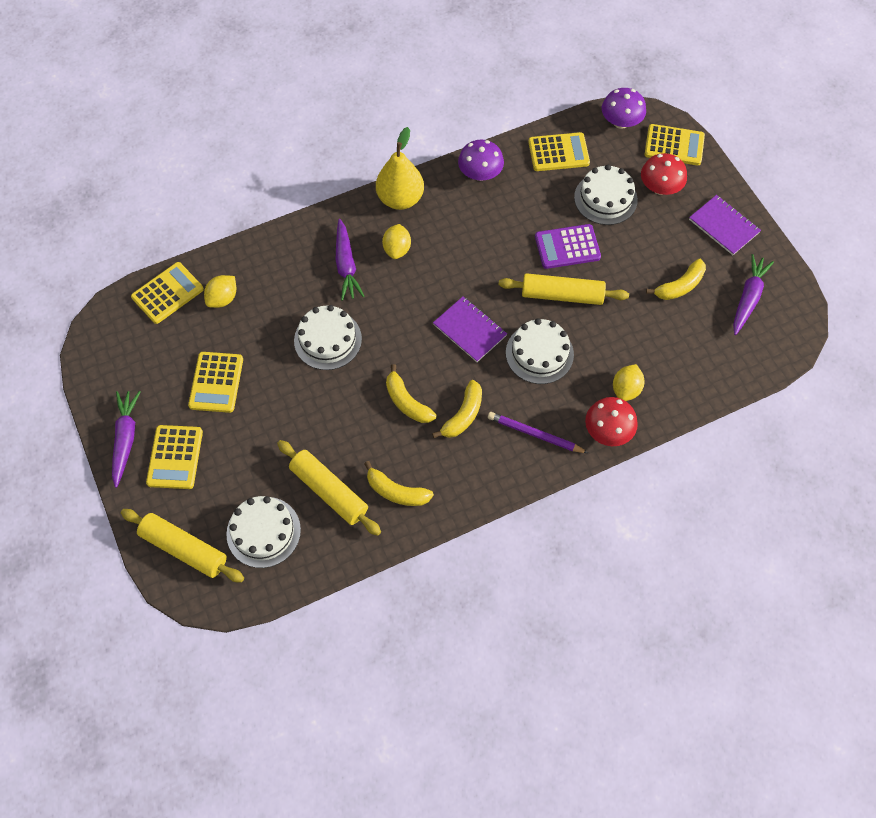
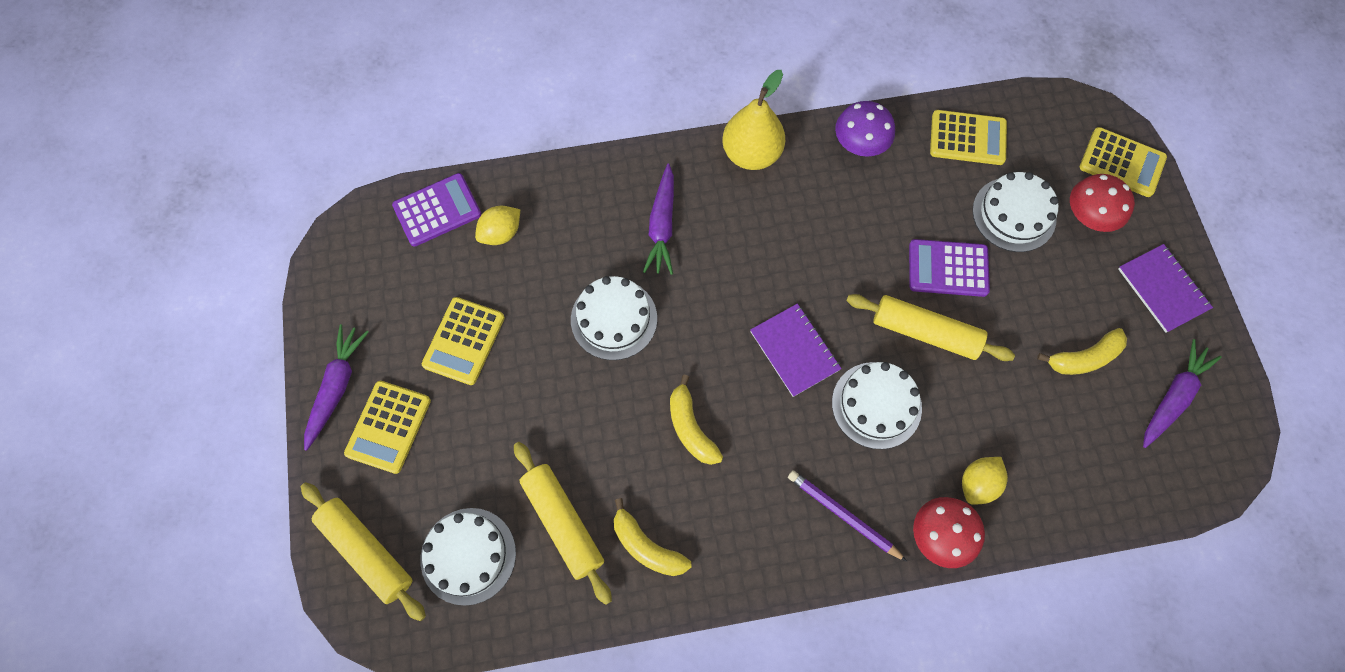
camera: 15 degrees right, 5 degrees up
yellow calculator [131,262,204,324] -> purple calculator [392,173,481,246]
yellow lemon [382,224,411,259] -> none
yellow banana [432,380,482,438] -> none
purple mushroom [602,88,646,129] -> none

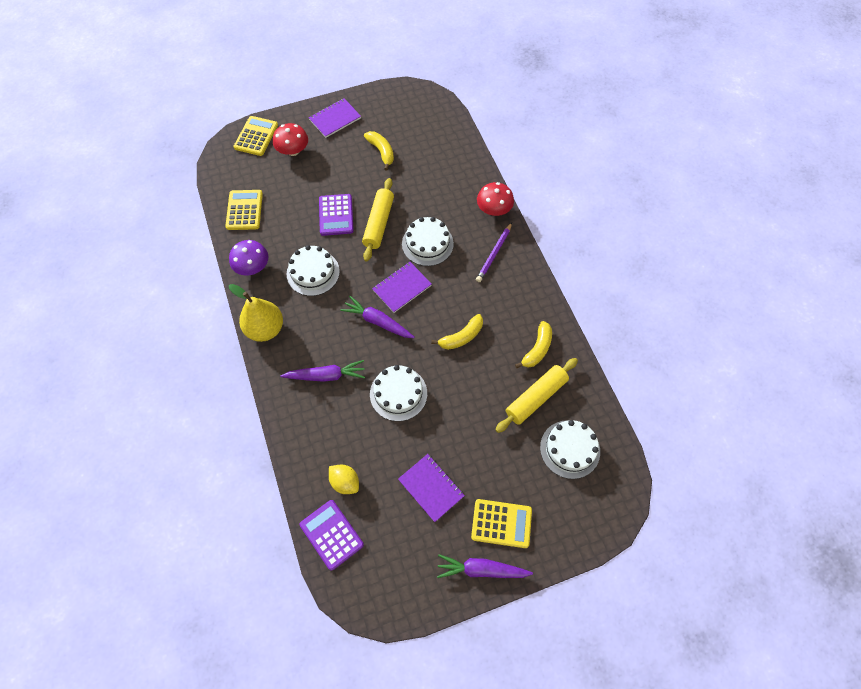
camera: 100 degrees left, 5 degrees down
yellow rolling pin [301,482,426,621] -> none
yellow calculator [422,297,505,385] -> purple notebook [398,454,465,522]
yellow lemon [962,457,1008,505] -> none
white cake [972,172,1059,252] -> white cake moved to [286,245,340,296]
purple carrot [1143,339,1222,448] -> purple carrot moved to [340,296,415,338]

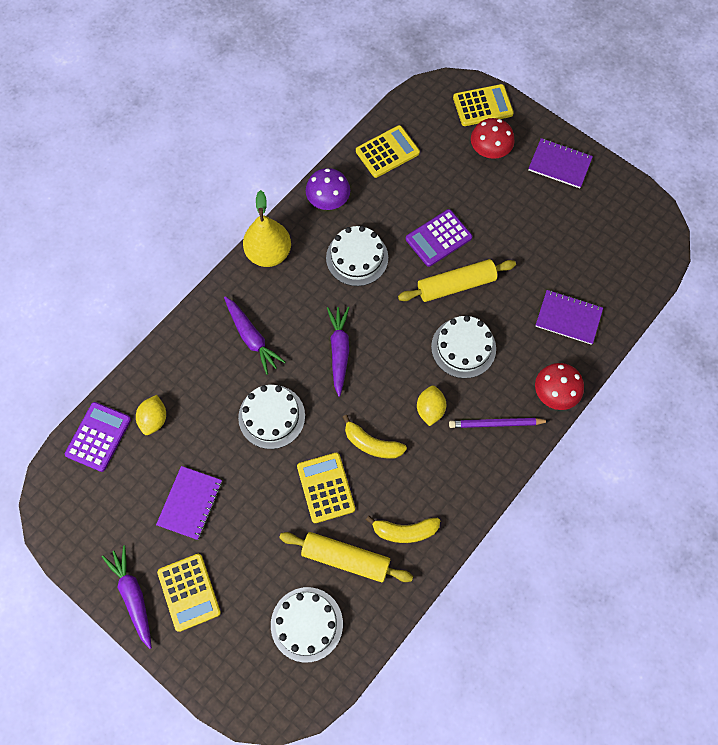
camera: 60 degrees right, 5 degrees up
yellow banana [364,131,394,170] -> none
purple notebook [372,262,432,313] -> purple notebook moved to [535,290,603,345]
none -> yellow calculator [297,453,355,523]
none -> yellow lemon [417,386,446,426]

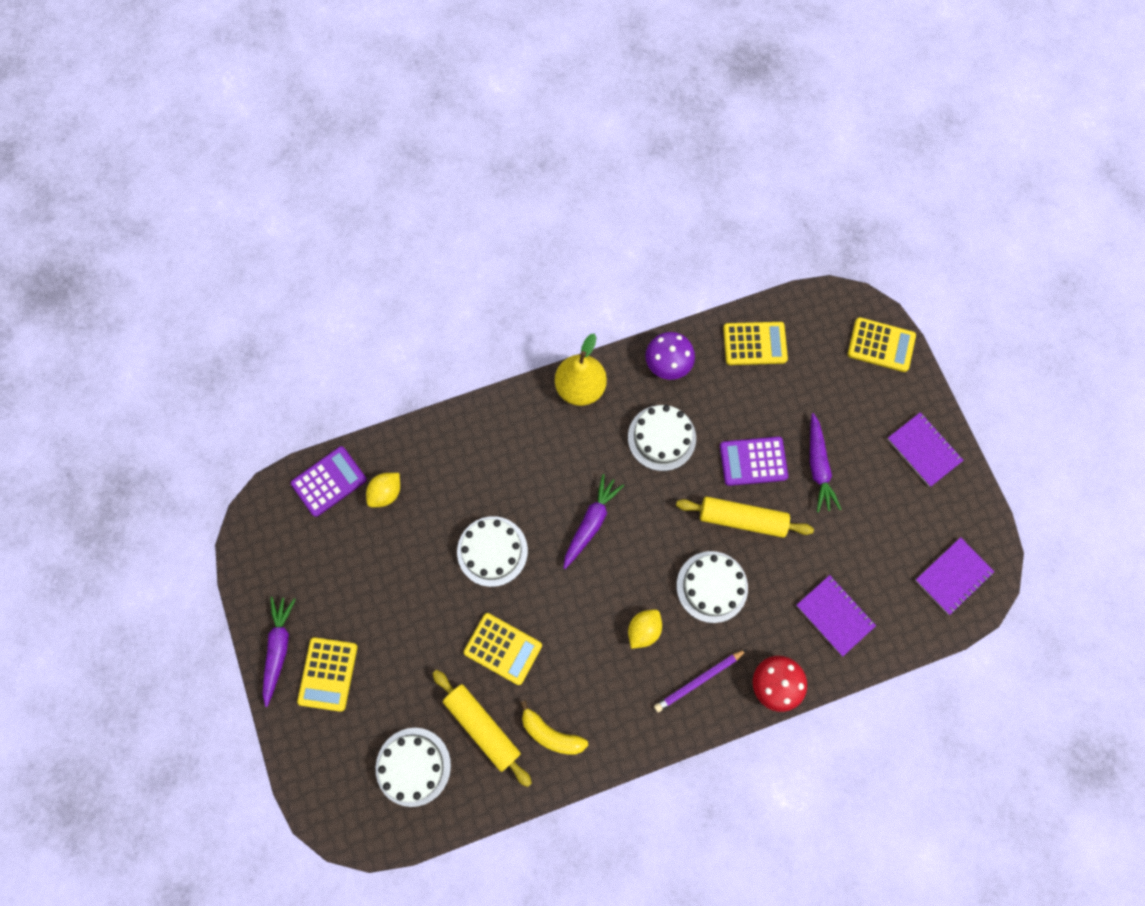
camera: 30 degrees right, 5 degrees up
purple notebook [156,466,222,540] -> purple notebook moved to [915,537,995,615]
purple carrot [224,297,285,375] -> purple carrot moved to [810,413,841,512]
yellow calculator [297,453,355,523] -> yellow calculator turned 105 degrees clockwise [464,613,542,685]
yellow banana [342,415,407,459] -> none
purple pencil [449,418,549,428] -> purple pencil turned 60 degrees counterclockwise [654,649,747,712]
red mushroom [471,118,515,159] -> none

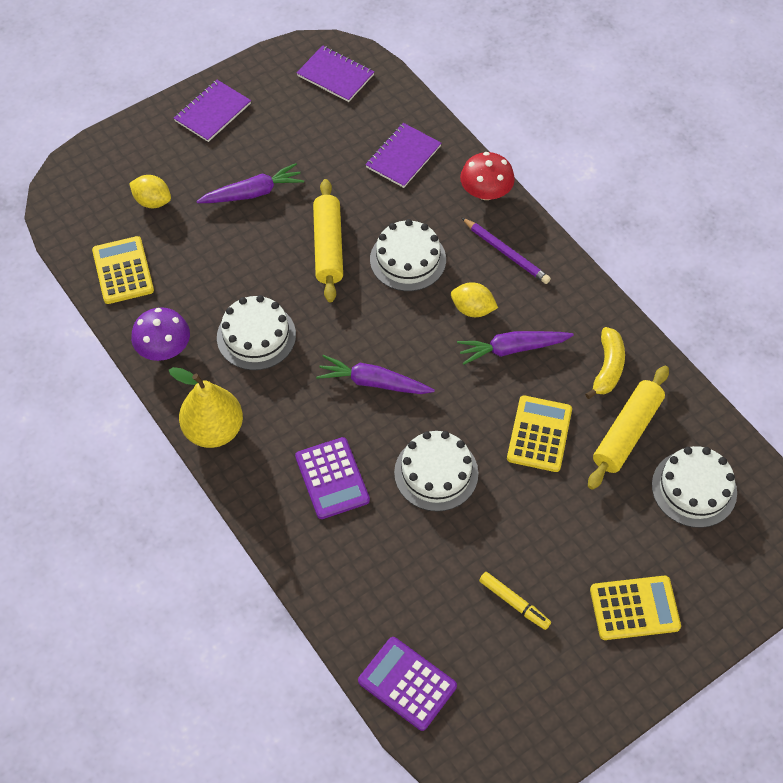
camera: 105 degrees left, 15 degrees down
purple carrot [263,597,296,707] -> purple carrot moved to [457,331,574,365]
yellow lemon [366,473,400,507] -> yellow lemon moved to [129,175,171,208]
purple calculator [720,437,788,486] -> purple calculator moved to [295,437,370,519]
yellow calculator [848,317,916,372] -> none
none -> yellow marker [479,572,551,630]

